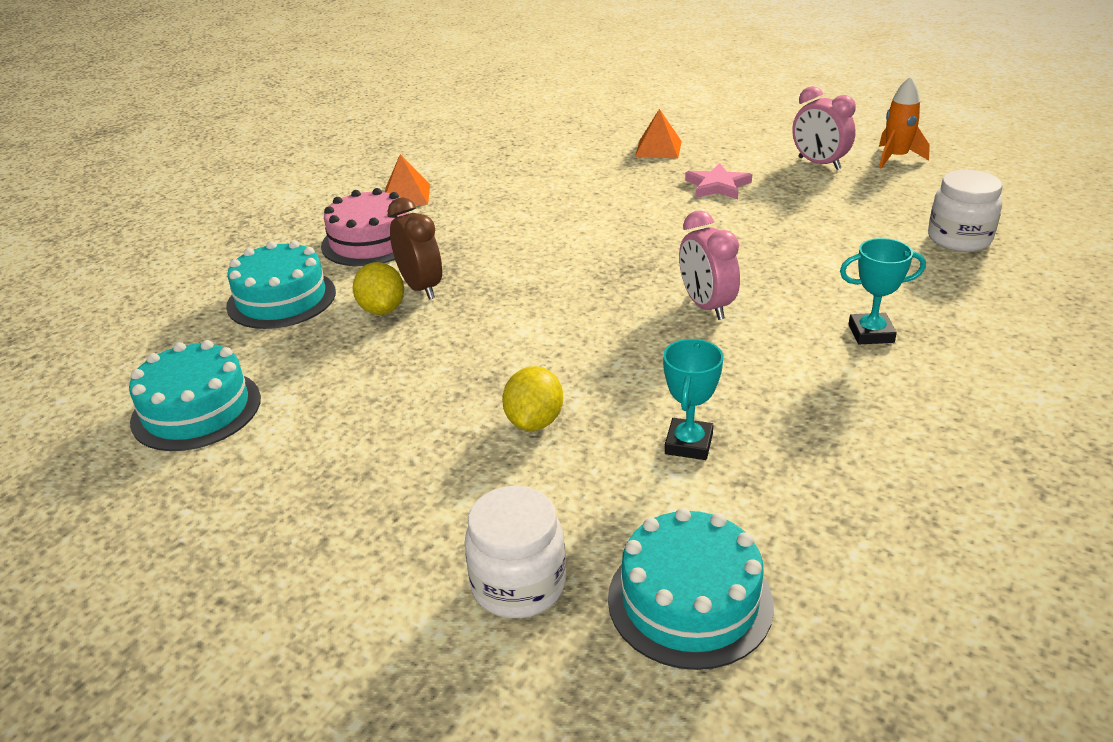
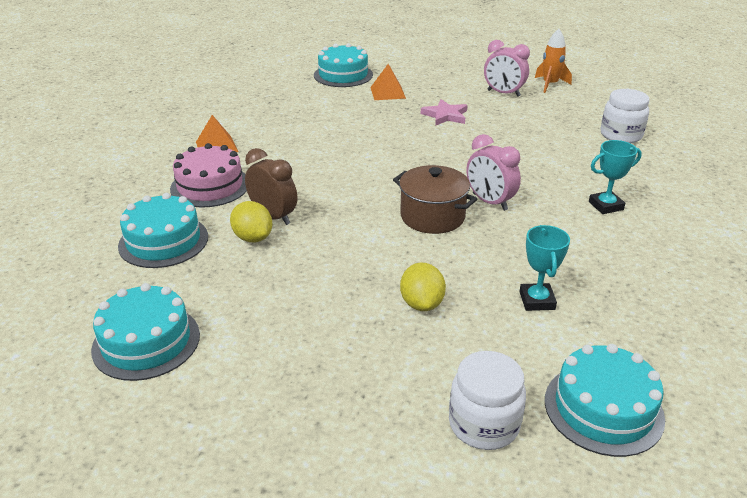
camera: 20 degrees left, 0 degrees up
none -> turquoise cake [314,43,373,87]
none -> brown pot [393,165,477,234]

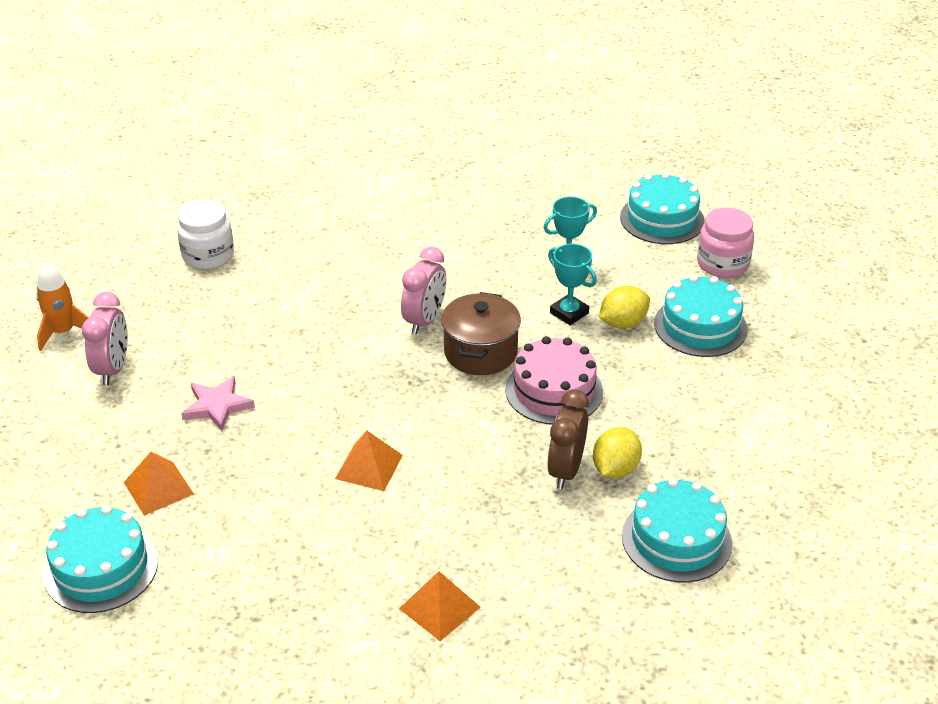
camera: 115 degrees left, 5 degrees up
turquoise cake [91,283,200,381] -> turquoise cake moved to [654,275,748,357]
pink cake [170,143,247,207] -> pink cake moved to [505,336,603,425]
white jar [449,351,526,450] -> pink jar [697,208,754,278]
turquoise trophy [589,140,642,214] -> turquoise trophy moved to [548,244,597,325]
none -> orange pyramid [335,430,403,491]

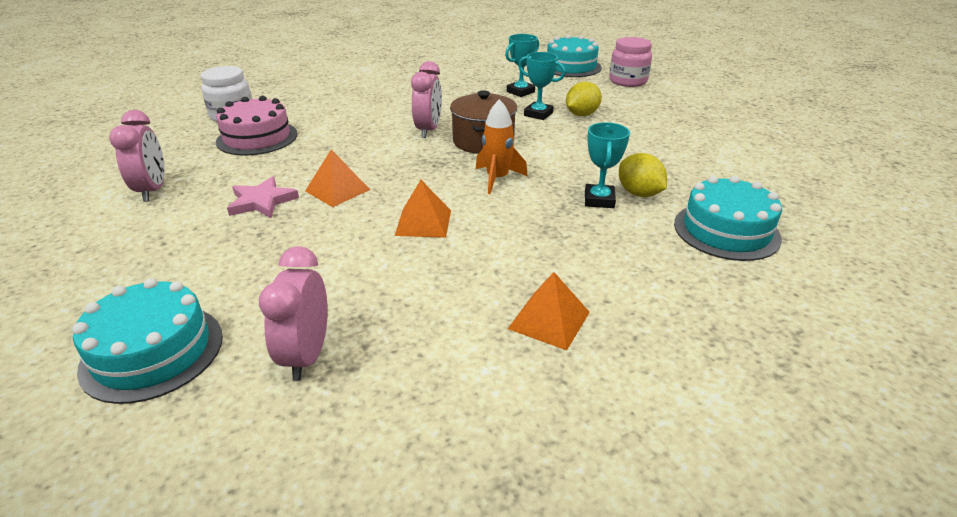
camera: 15 degrees left, 5 degrees down
orange rocket [36,263,89,351] -> orange rocket moved to [476,99,528,194]
orange pyramid [124,452,194,516] -> orange pyramid moved to [305,149,370,207]
pink cake [505,336,603,425] -> pink cake moved to [216,96,297,156]
brown clock [547,389,589,489] -> turquoise trophy [585,122,630,208]
yellow lemon [593,427,642,478] -> yellow lemon turned 45 degrees counterclockwise [619,153,667,197]
turquoise cake [654,275,748,357] -> none
none -> pink clock [259,246,328,381]

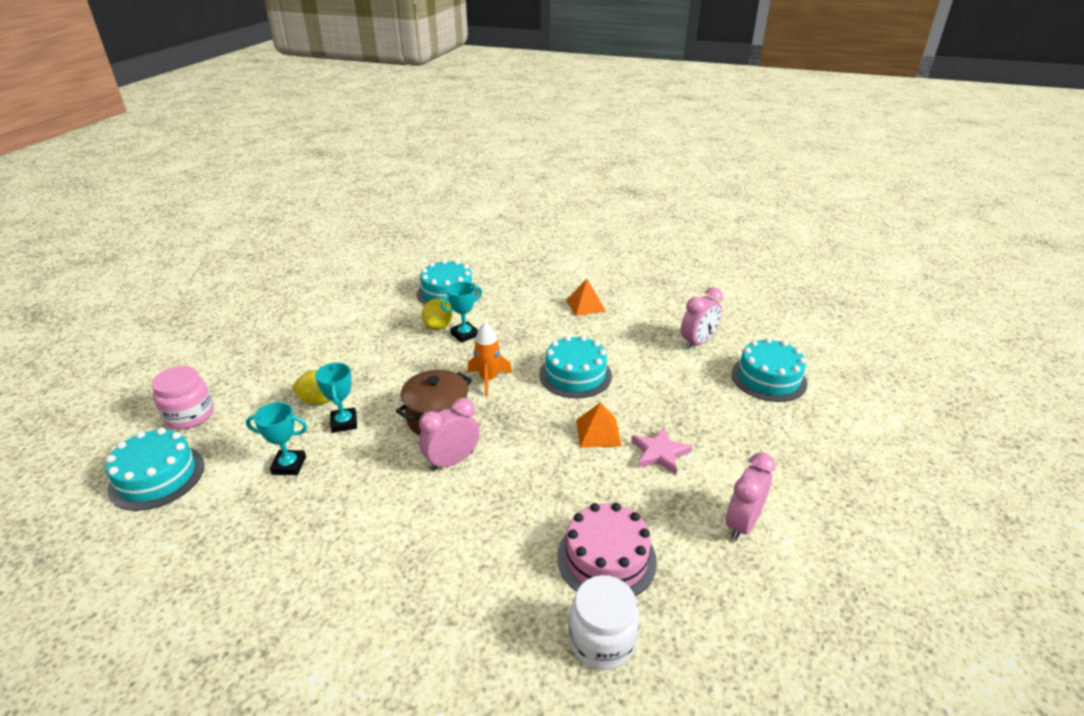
camera: 135 degrees left, 0 degrees up
orange pyramid [395,180,451,238] -> turquoise cake [539,335,612,398]

